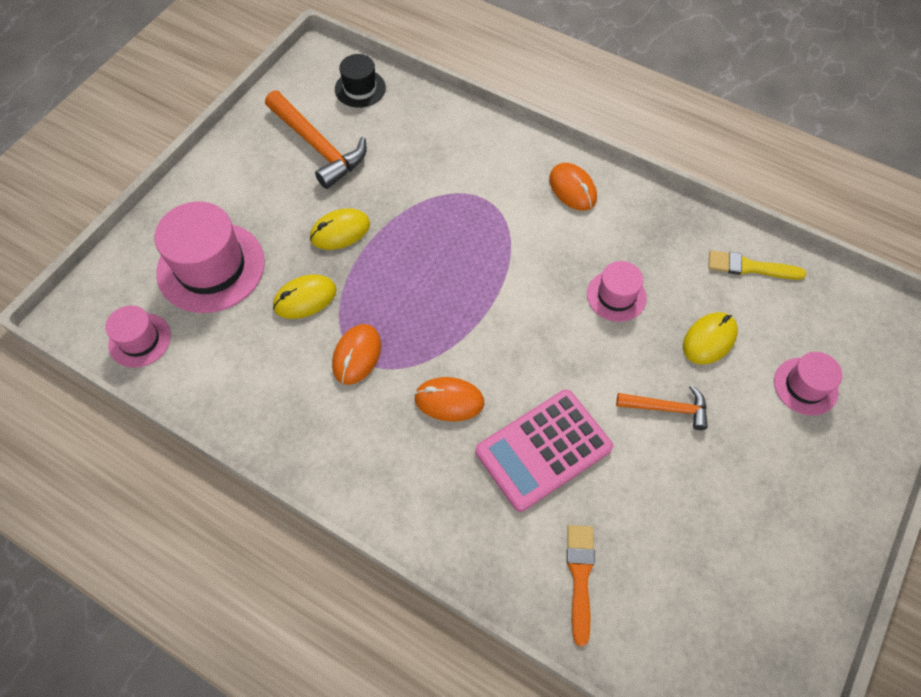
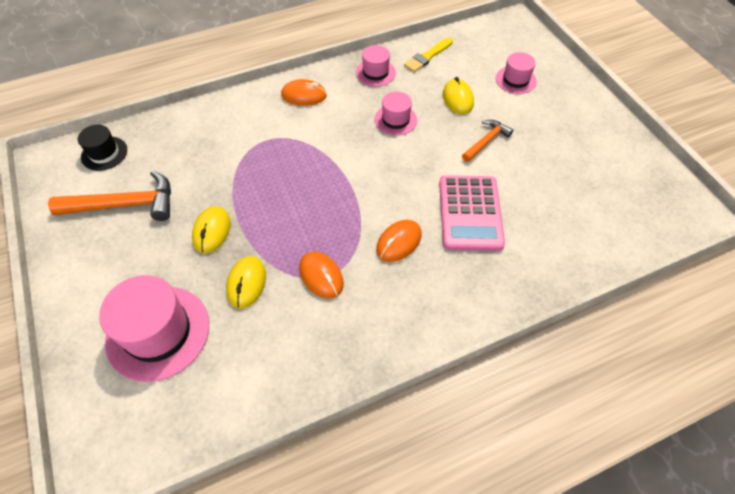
camera: 55 degrees left, 5 degrees down
pink hat [105,305,171,368] -> pink hat moved to [356,45,396,86]
orange brush [567,525,595,646] -> none

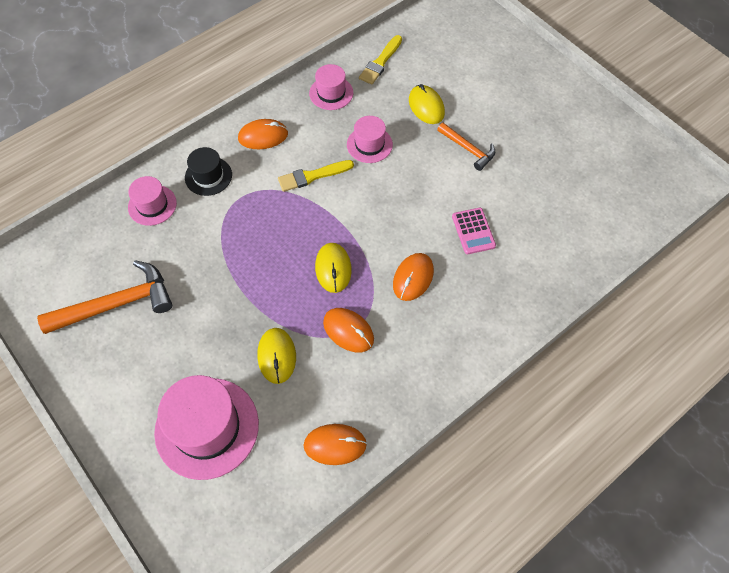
camera: 15 degrees left, 5 degrees up
black hat [78,125,127,171] -> black hat moved to [185,147,232,196]
yellow mouse [192,206,230,253] -> yellow mouse moved to [315,243,352,293]
pink calculator [439,175,505,251] -> pink calculator [452,208,496,254], size x0.54
orange hammer [462,120,513,162] -> orange hammer turned 105 degrees clockwise [437,123,495,171]
pink hat [496,52,537,94] -> pink hat moved to [128,176,177,226]
none -> yellow brush [278,160,354,192]
none -> orange mouse [304,424,367,465]

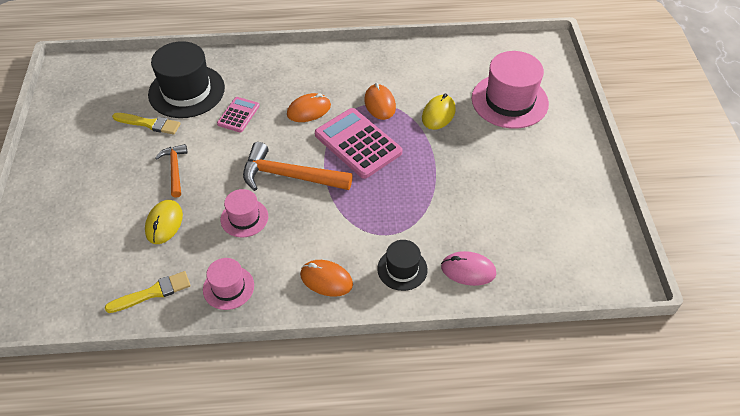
camera: 145 degrees left, 10 degrees down
orange hammer [37,260,172,334] -> orange hammer moved to [243,142,353,191]
pink hat [128,176,177,226] -> pink mouse [441,251,496,286]
yellow brush [278,160,354,192] -> yellow brush moved to [112,113,181,135]
orange mouse [304,424,367,465] -> none
yellow mouse [315,243,352,293] -> pink calculator [315,108,402,179]
none -> black hat [148,41,225,118]

